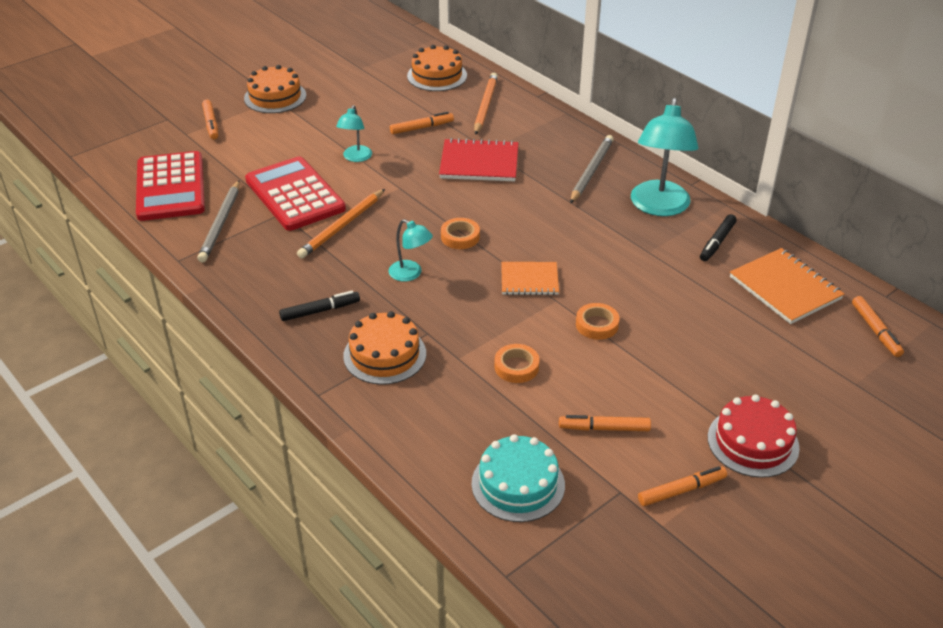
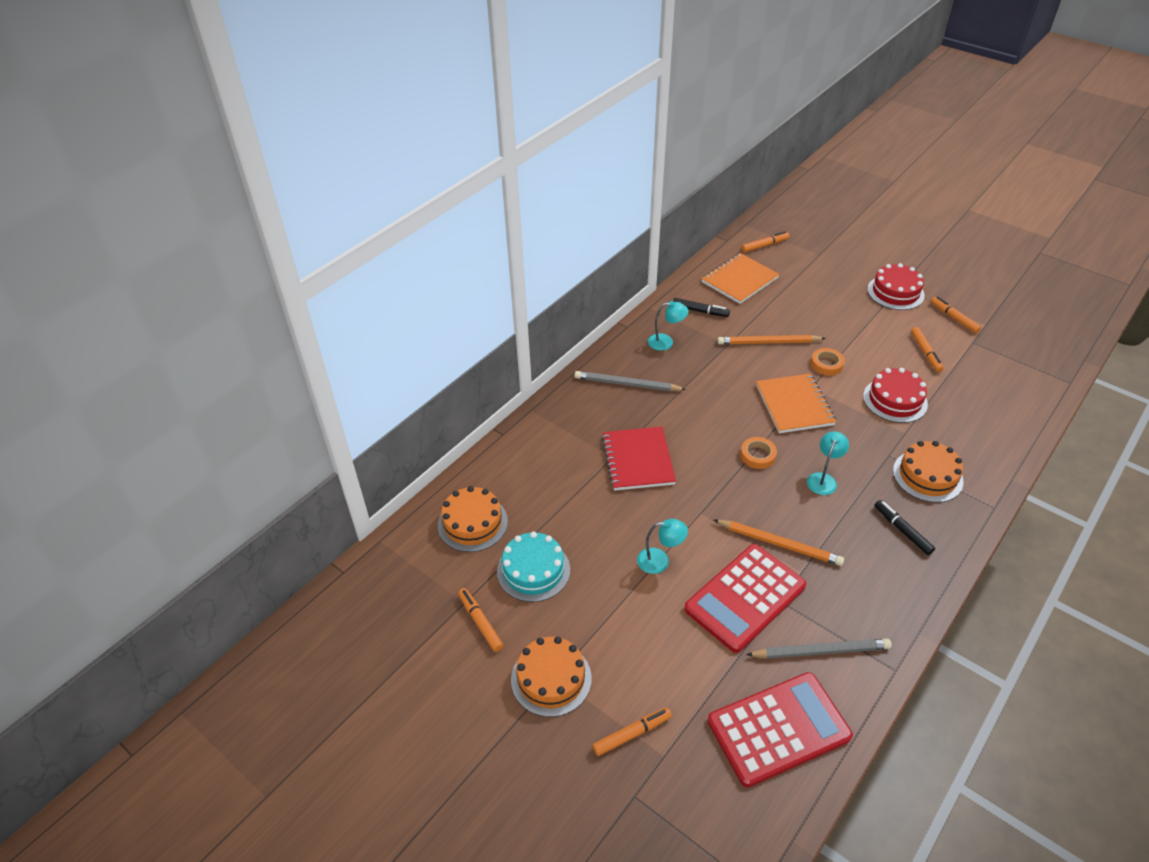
camera: 100 degrees left, 5 degrees up
orange marker [390,112,454,134] -> orange marker moved to [458,588,504,652]
turquoise cake [472,434,565,522] -> turquoise cake moved to [497,531,570,602]
orange pencil [474,73,498,135] -> orange pencil moved to [718,335,826,344]
orange tape [494,344,540,383] -> red cake [863,368,928,423]
orange notebook [501,262,559,295] -> orange notebook [756,374,836,433], size x1.53
turquoise lamp [631,98,698,216] -> turquoise lamp [648,301,689,351], size x0.51

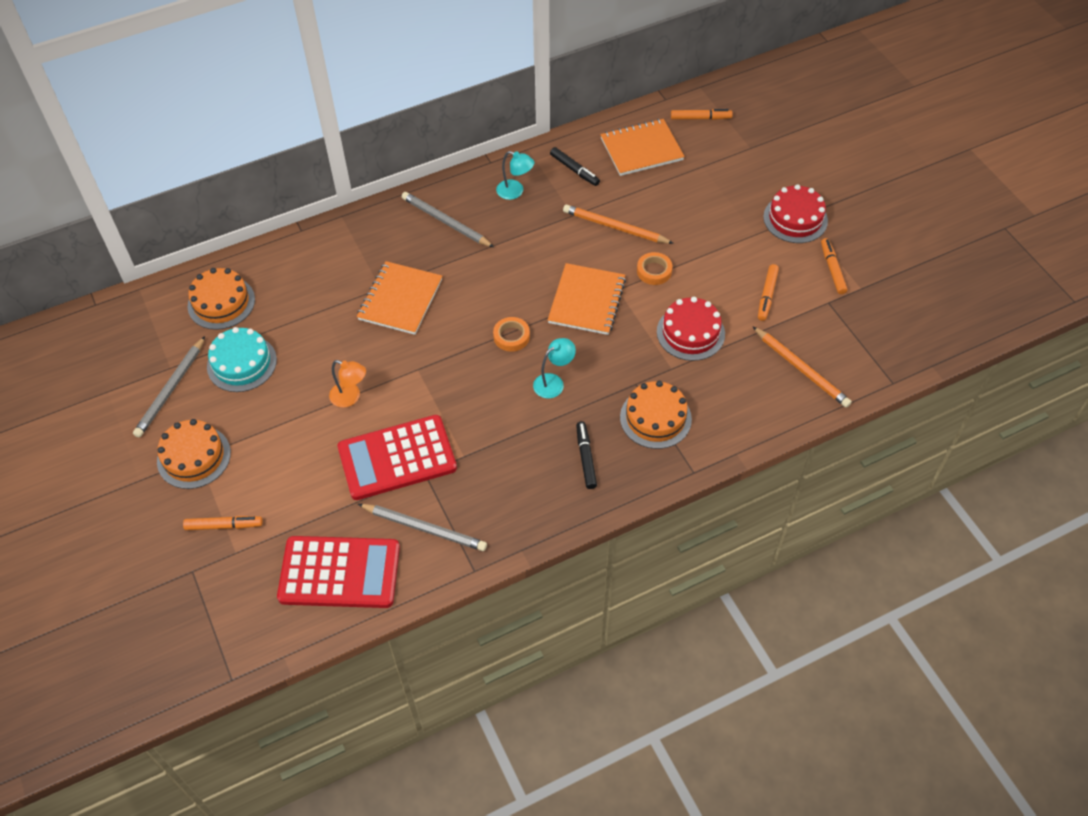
camera: 25 degrees right, 10 degrees up
orange marker [458,588,504,652] -> grey pencil [133,336,205,437]
red notebook [602,427,676,491] -> orange notebook [357,261,442,335]
turquoise lamp [637,519,688,574] -> orange lamp [329,360,366,408]
orange pencil [714,520,844,566] -> orange pencil moved to [752,326,852,408]

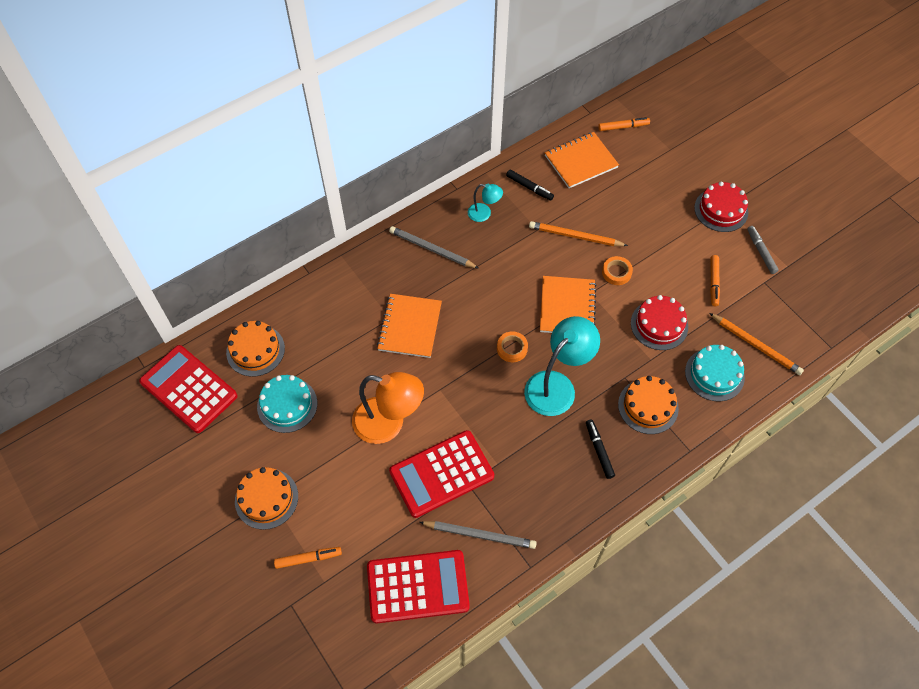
camera: 10 degrees left, 5 degrees up
grey pencil [133,336,205,437] -> none
orange lamp [329,360,366,408] -> orange lamp [352,372,424,444], size x1.95
turquoise lamp [533,338,576,398] -> turquoise lamp [524,316,600,416], size x1.95
orange marker [821,238,847,294] -> grey marker [747,226,779,274]
none -> red calculator [139,345,238,433]
none -> turquoise cake [685,345,745,402]

